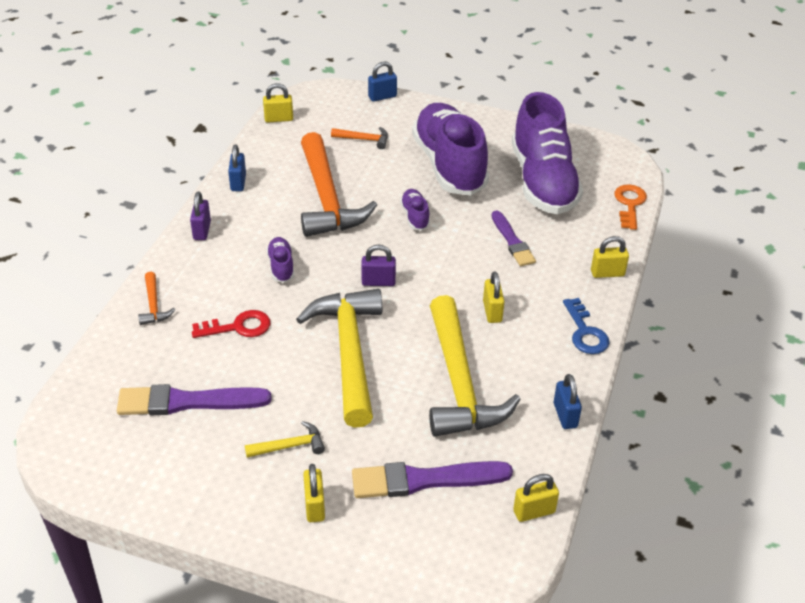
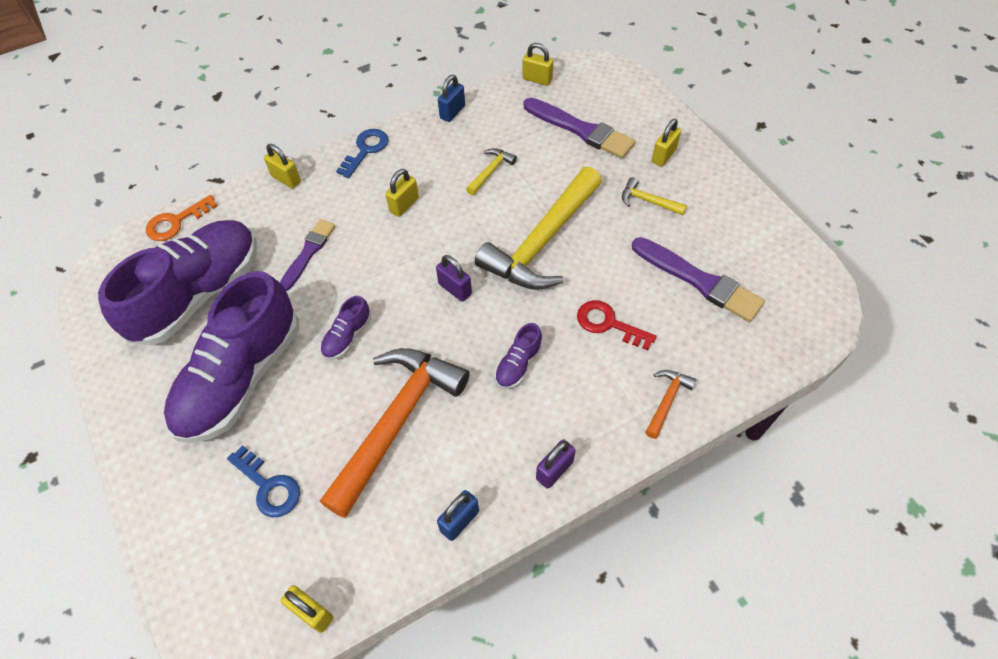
camera: 135 degrees left, 15 degrees up
orange hammer [331,127,388,149] -> blue key [227,445,300,517]
blue padlock [368,62,397,102] -> none
yellow hammer [429,295,521,437] -> yellow hammer [466,148,517,195], size x0.42

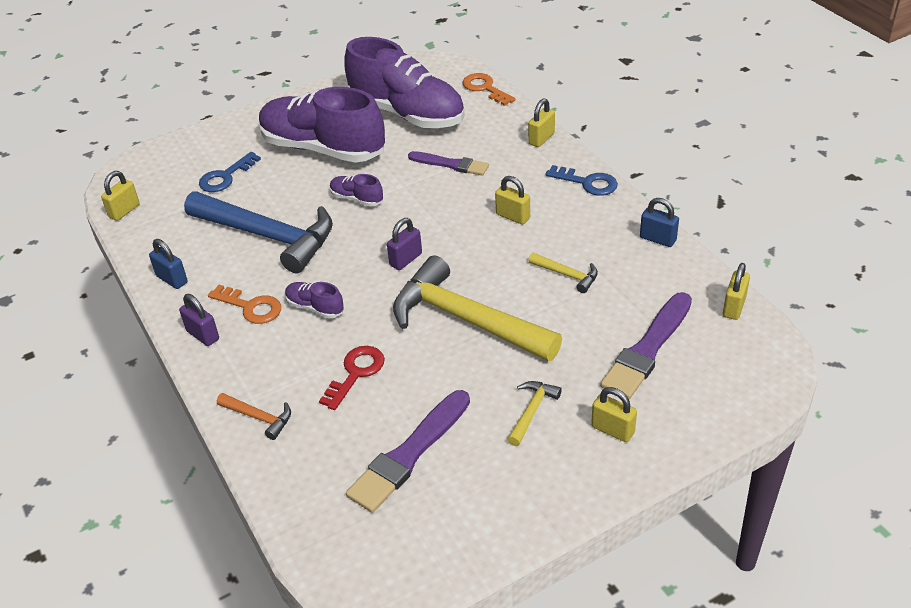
camera: 90 degrees right, 15 degrees down
orange hammer [320,348,470,518] -> blue hammer [184,192,333,273]
none -> orange key [208,285,281,324]

